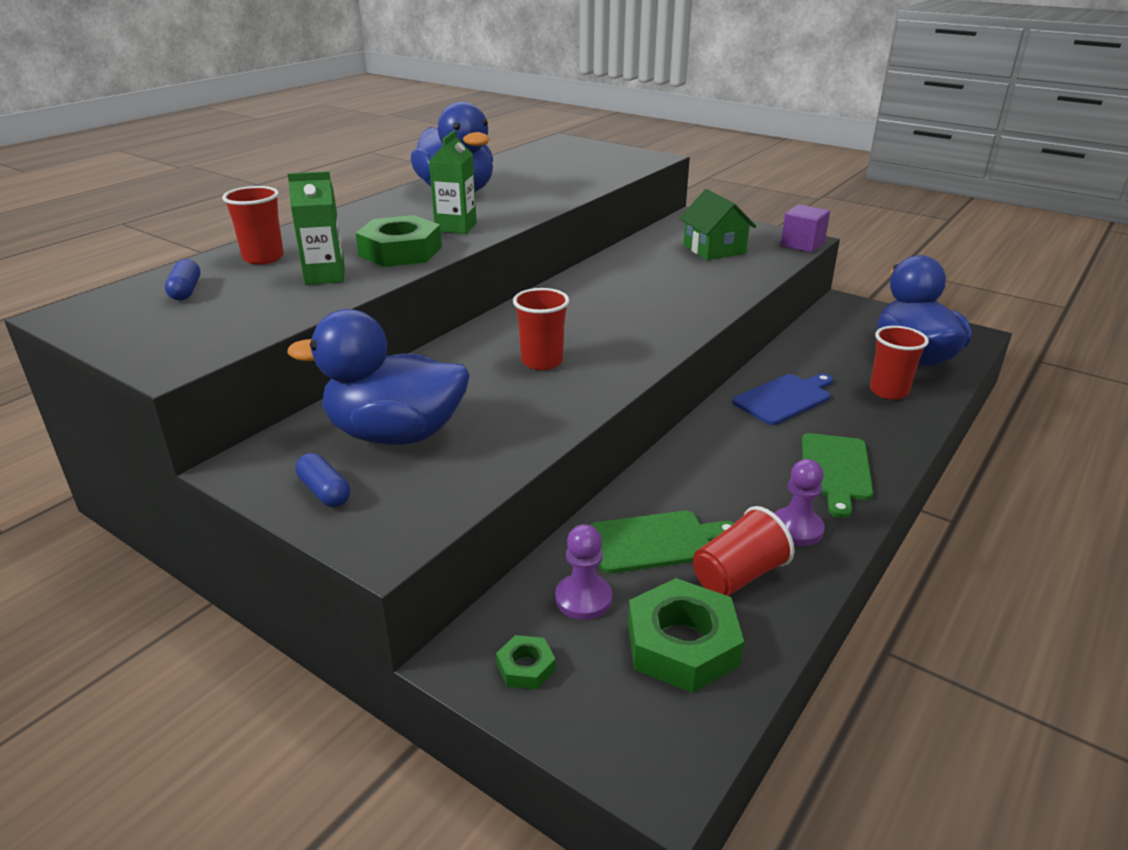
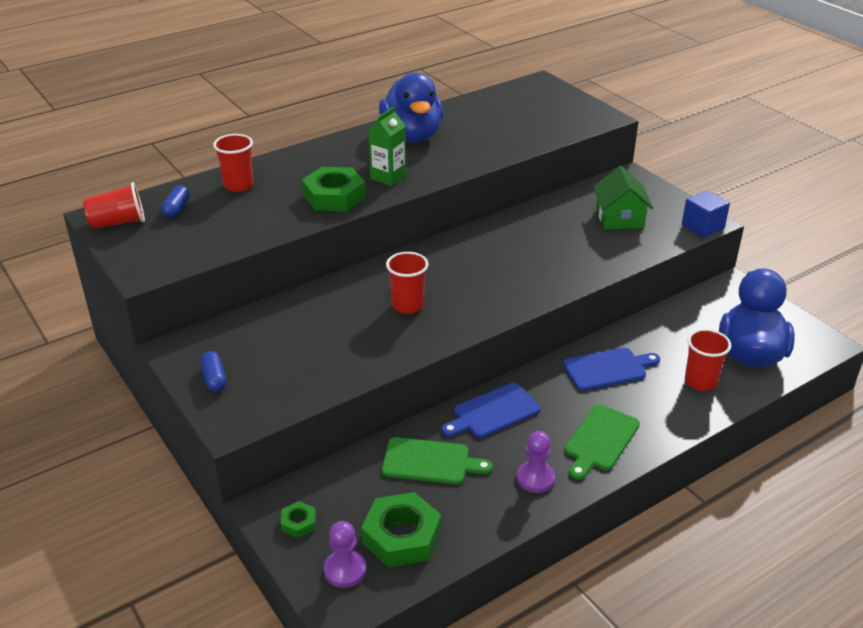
camera: 20 degrees right, 5 degrees up
green carton [288,171,345,285] -> none
blue duck [288,309,470,445] -> none
purple pawn [555,524,612,620] -> purple pawn moved to [324,521,366,588]
red cup [693,506,795,596] -> red cup moved to [83,182,145,229]
purple cube [781,204,830,252] -> blue cube [682,190,730,238]
none -> blue cutting board [442,383,540,438]

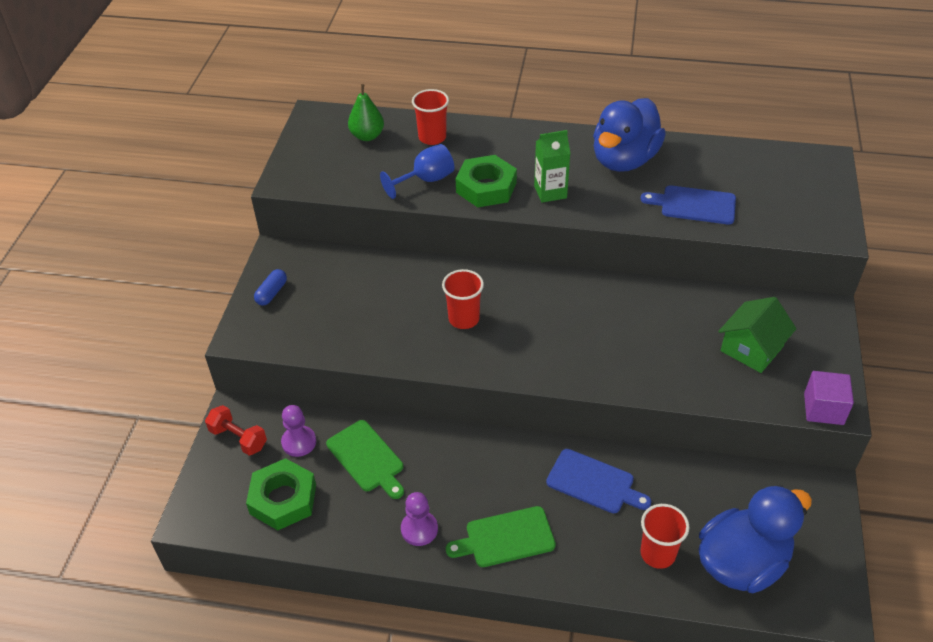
camera: 45 degrees right, 10 degrees up
red cup [83,182,145,229] -> none
blue capsule [161,185,190,218] -> green pear [348,84,384,141]
green nut [281,501,316,538] -> red dumbbell [205,405,267,456]
purple pawn [324,521,366,588] -> purple pawn moved to [281,405,316,457]
blue cutting board [442,383,540,438] -> blue cutting board moved to [641,185,736,224]
blue cube [682,190,730,238] -> purple cube [804,371,854,425]
none -> blue goblet [380,144,454,199]

